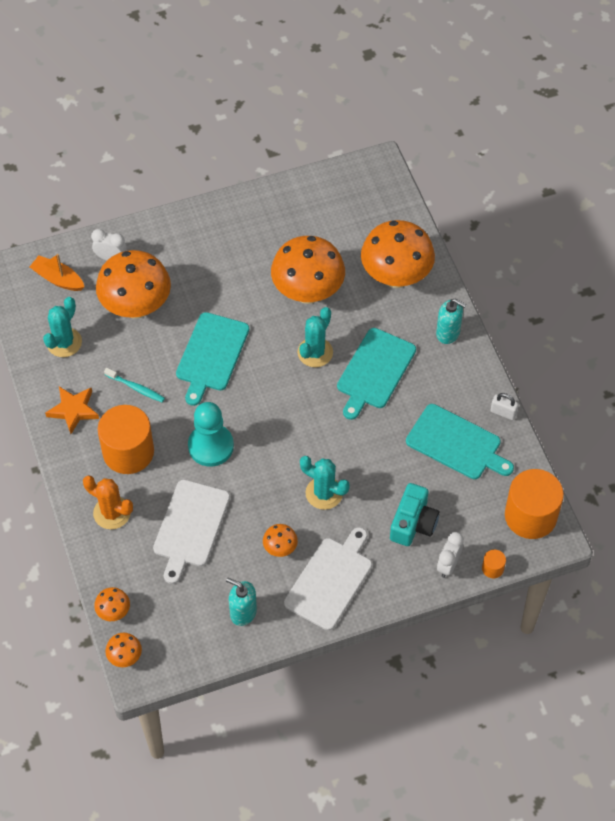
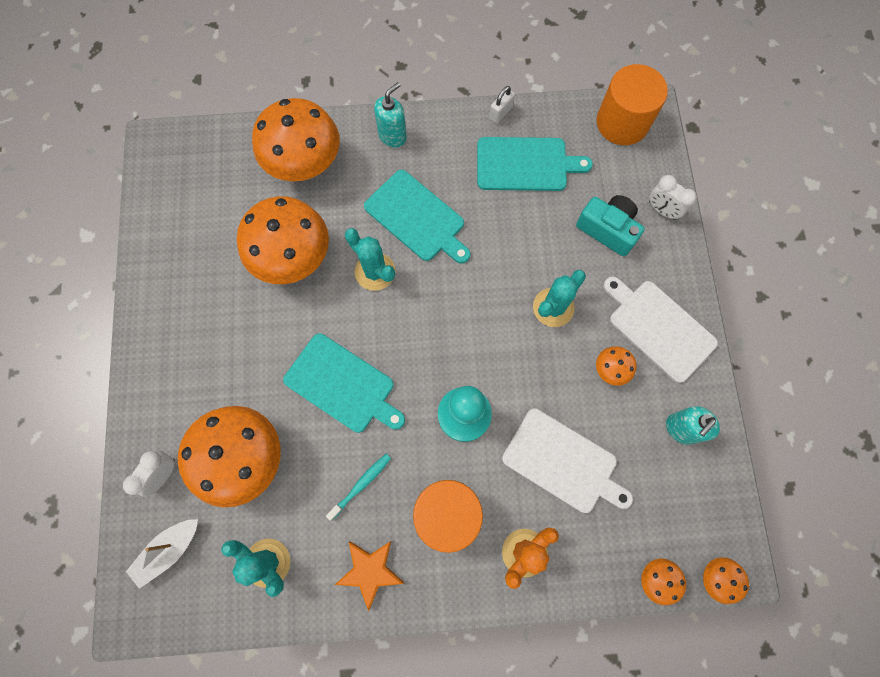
camera: 75 degrees left, 15 degrees up
orange boat [30,254,84,291] -> white boat [126,519,198,589]
turquoise cutting board [406,404,514,479] -> turquoise cutting board turned 45 degrees clockwise [477,137,593,191]
orange cylinder [482,550,506,578] -> none

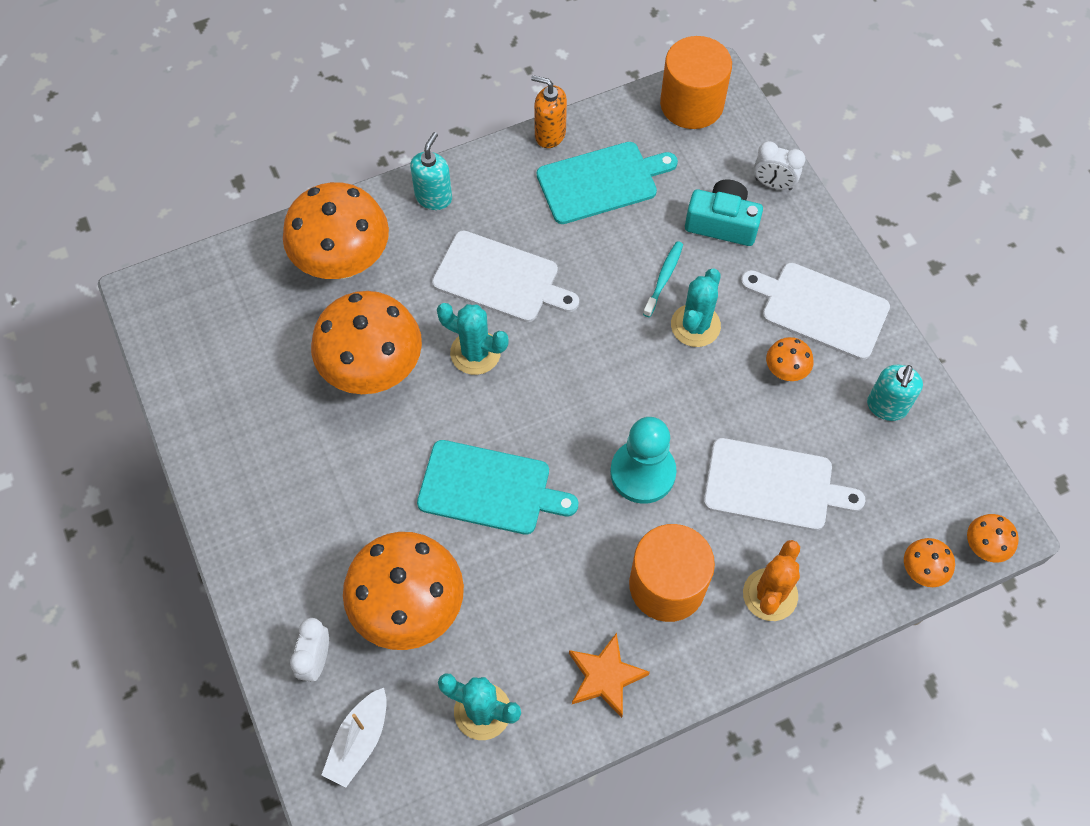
camera: 20 degrees left, 10 degrees down
turquoise toothbrush [326,453,391,521] -> turquoise toothbrush moved to [643,241,683,317]
turquoise cutting board [364,170,471,264] -> white cutting board [432,230,579,322]
white padlock [489,86,515,123] -> orange soap dispenser [531,75,567,148]

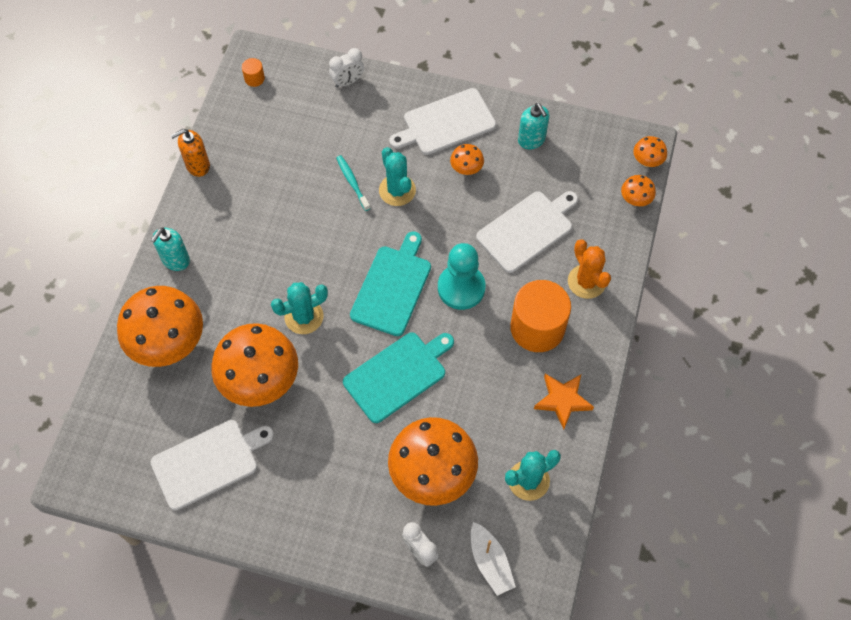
camera: 50 degrees left, 0 degrees up
turquoise soap dispenser [410,132,452,210] -> turquoise soap dispenser turned 120 degrees counterclockwise [151,227,190,271]
white cutting board [432,230,579,322] -> white cutting board moved to [150,420,274,510]
turquoise cutting board [537,142,678,224] -> turquoise cutting board moved to [350,232,431,336]
orange cylinder [660,36,732,129] -> orange cylinder [242,58,265,87], size x0.41
turquoise camera [685,180,763,246] -> none

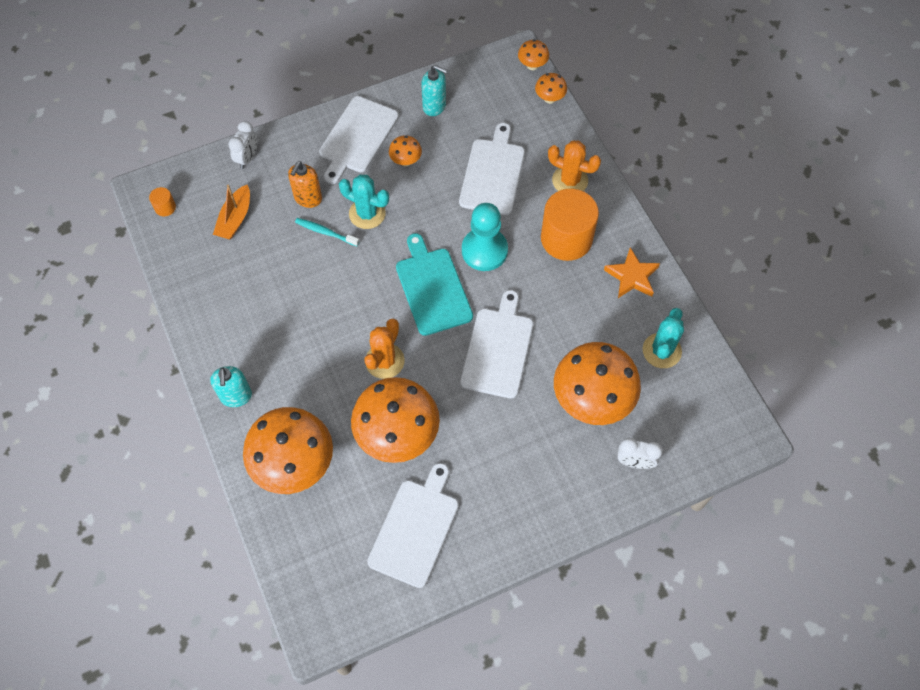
camera: 40 degrees left, 0 degrees up
orange soap dispenser [171,129,210,177] -> orange soap dispenser moved to [288,161,322,208]
turquoise cactus [271,282,328,334] -> orange cactus [364,319,405,379]
turquoise cutting board [343,332,454,423] -> white cutting board [461,290,533,398]
white boat [471,522,516,596] -> none
none -> orange boat [213,184,250,239]

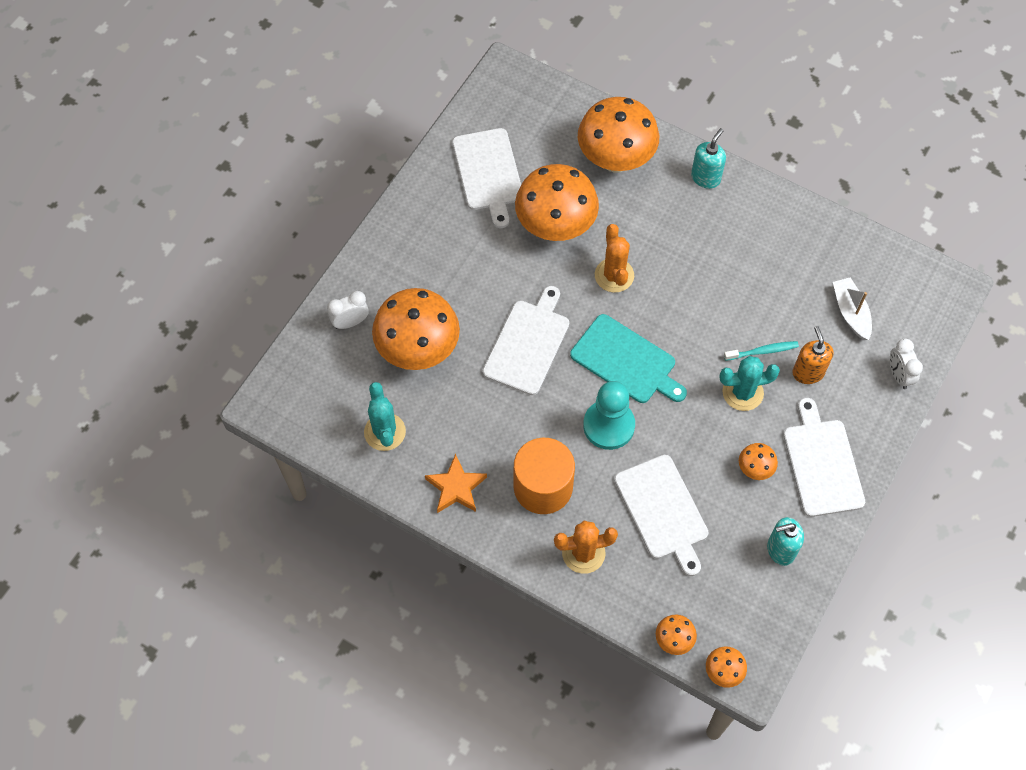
camera: 145 degrees right, 0 degrees up
orange cylinder [149,187,176,216] -> none
turquoise soap dispenser [210,366,252,407] -> turquoise soap dispenser turned 75 degrees clockwise [691,128,726,189]
orange boat [213,184,250,239] -> white boat [833,278,872,340]
white cutting board [461,290,533,398] -> white cutting board turned 135 degrees counterclockwise [483,286,569,395]

